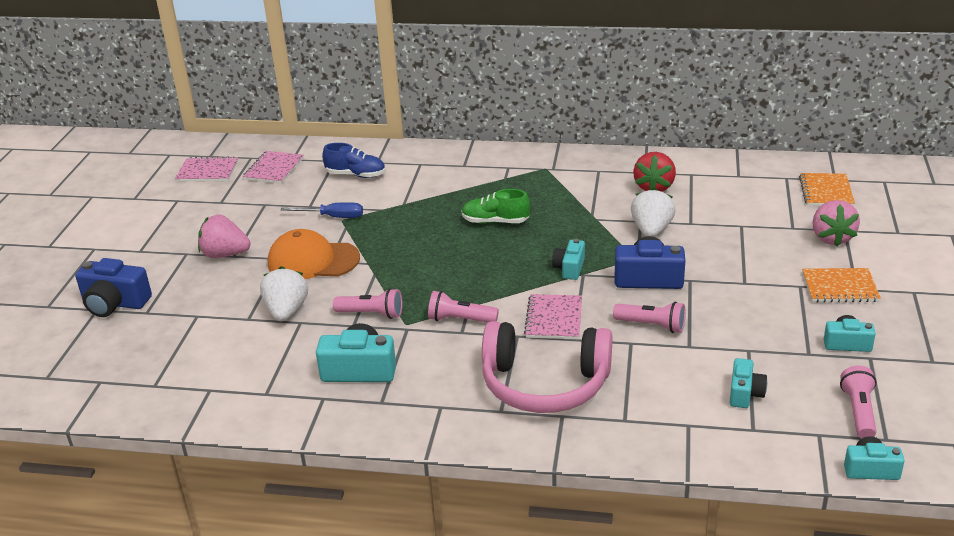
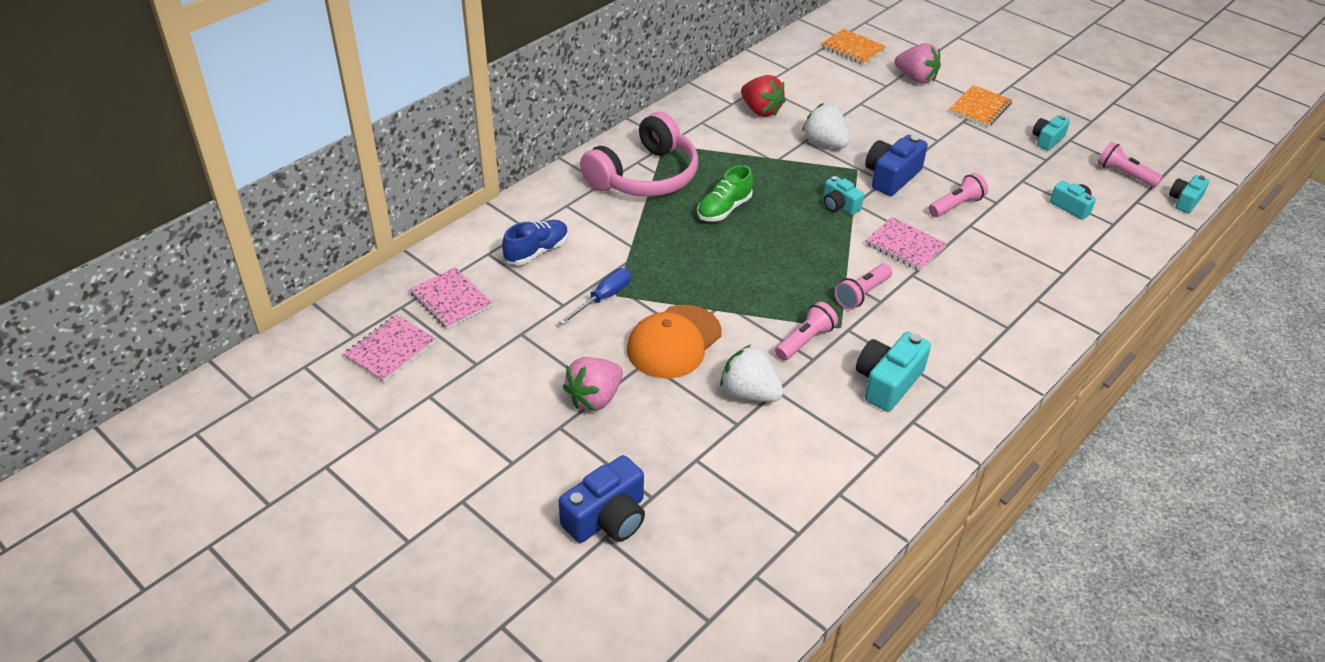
camera: 60 degrees left, 10 degrees up
pink headphones [482,321,612,413] -> pink headphones moved to [580,112,698,197]

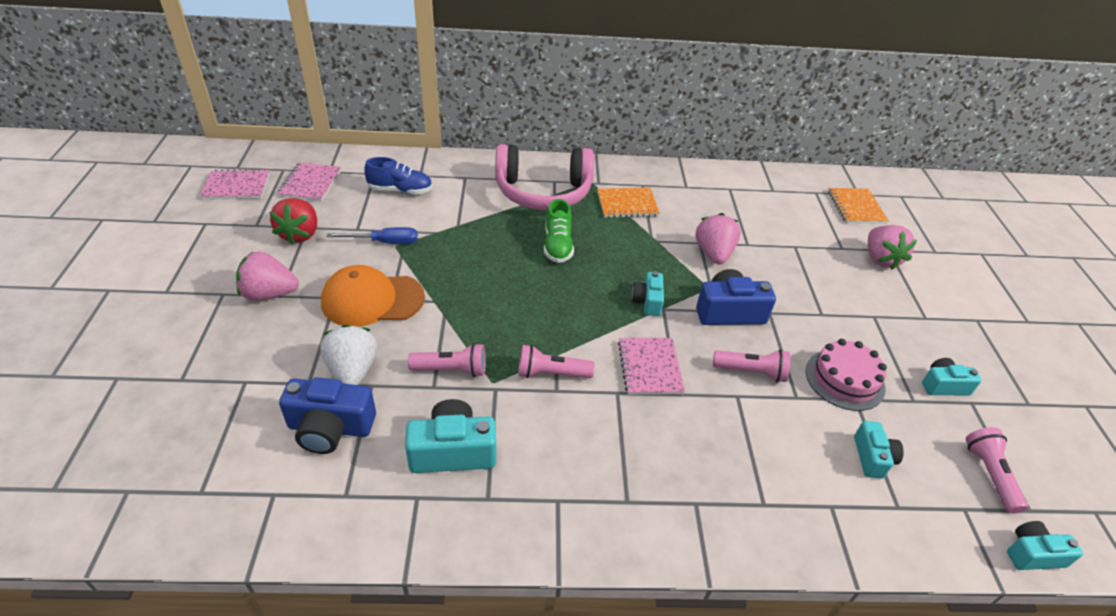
camera: 45 degrees right, 0 degrees up
blue camera [559,455,645,543] -> blue camera moved to [279,377,376,454]
green shoe [697,165,753,222] -> green shoe turned 90 degrees counterclockwise [544,199,574,263]
red strawberry [741,75,786,117] -> red strawberry moved to [269,198,317,245]
white strawberry [802,103,850,148] -> pink strawberry [696,213,741,264]
orange notebook [949,85,1012,127] -> orange notebook moved to [597,188,660,218]
none -> pink cake [806,339,887,411]

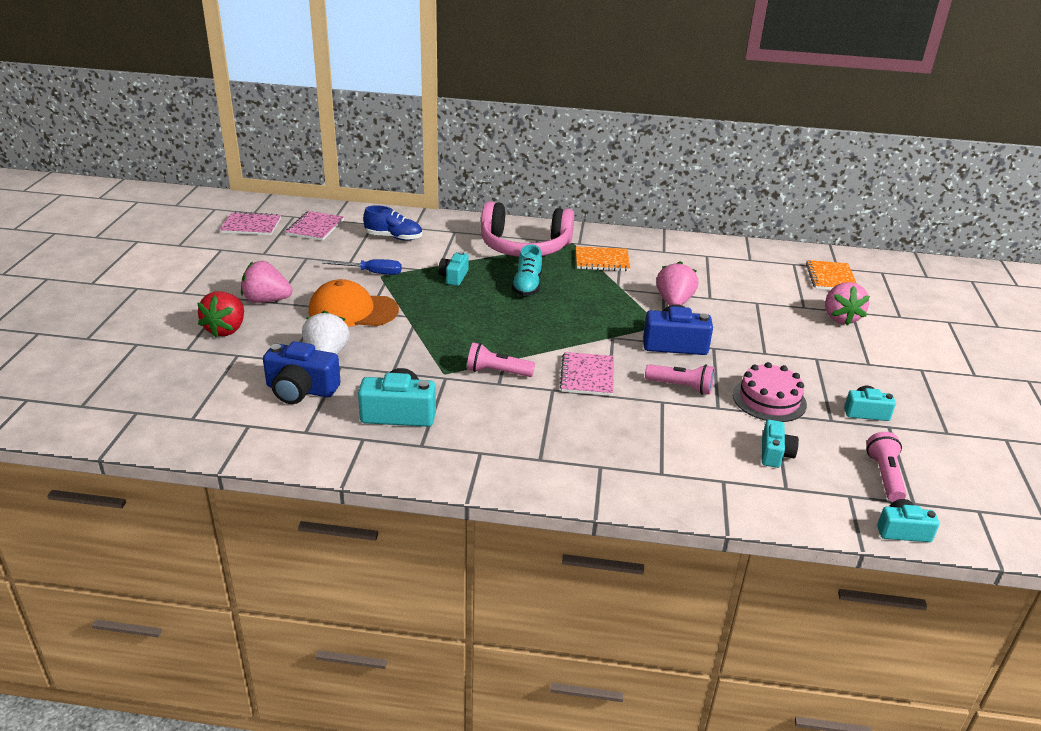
camera: 10 degrees right, 10 degrees down
red strawberry [269,198,317,245] -> red strawberry moved to [197,291,244,337]
pink flashlight [408,343,486,377] -> none
green shoe [544,199,574,263] -> turquoise shoe [512,245,542,296]
turquoise camera [632,271,664,316] -> turquoise camera moved to [438,251,469,286]

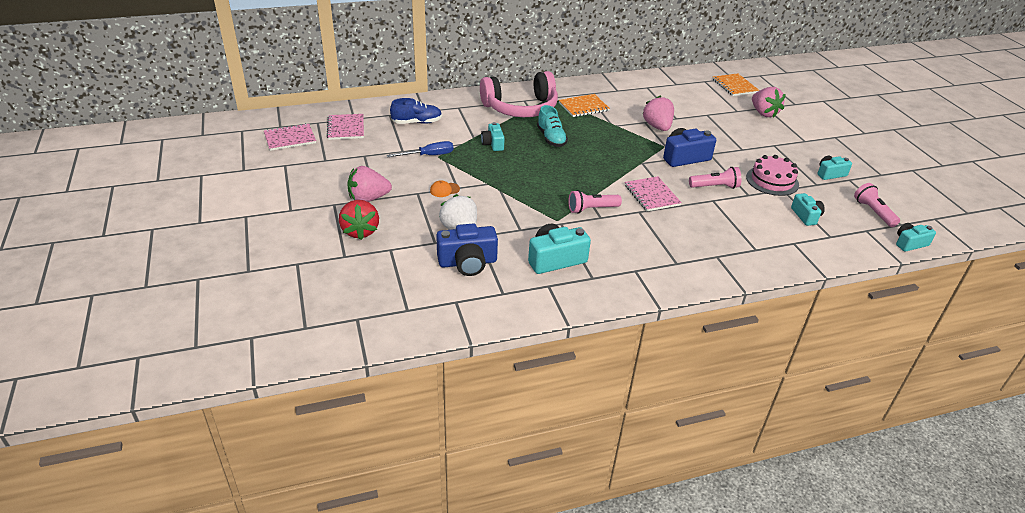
camera: 25 degrees left, 5 degrees up
orange cap [309,279,399,327] -> orange cap [430,180,460,197], size x0.40

